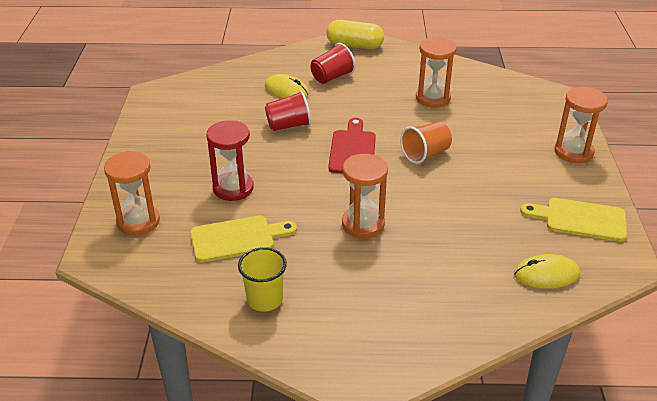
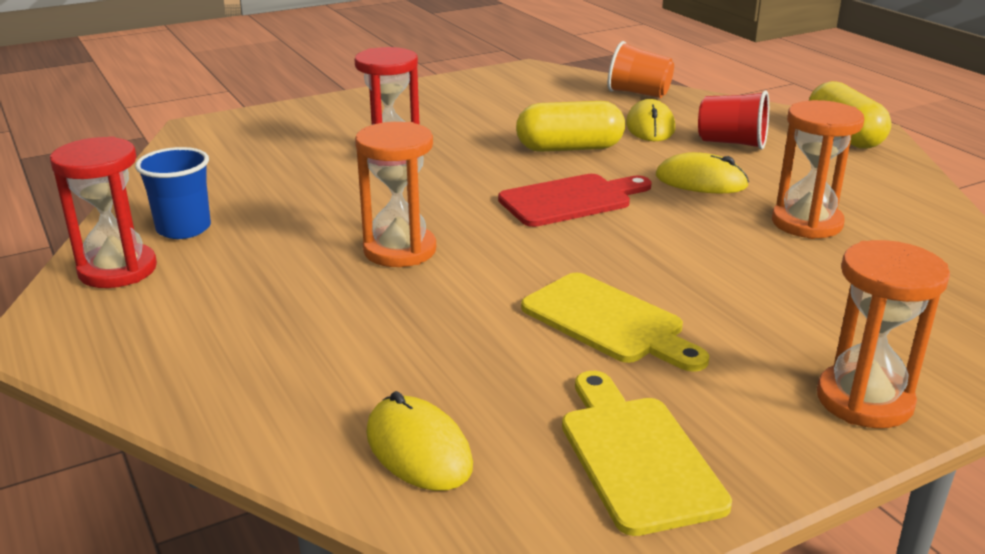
camera: 60 degrees right, 10 degrees down
orange hourglass [104,151,160,235] -> none
yellow cutting board [190,216,297,262] -> yellow cutting board moved to [521,273,709,372]
yellow cup [238,247,287,312] -> blue cup [135,147,211,239]
red cup [265,91,311,131] -> yellow capsule [516,101,625,152]
orange cup [400,122,452,164] -> orange cup moved to [607,41,674,98]
none -> red hourglass [50,136,157,288]
none -> yellow mouse [656,152,749,193]

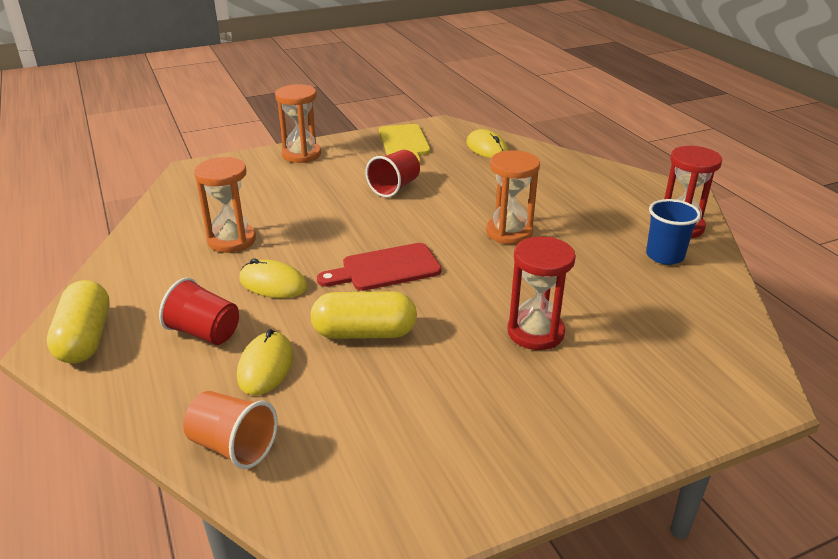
camera: 175 degrees left, 5 degrees up
yellow cutting board [521,273,709,372] -> red cup [365,150,420,197]

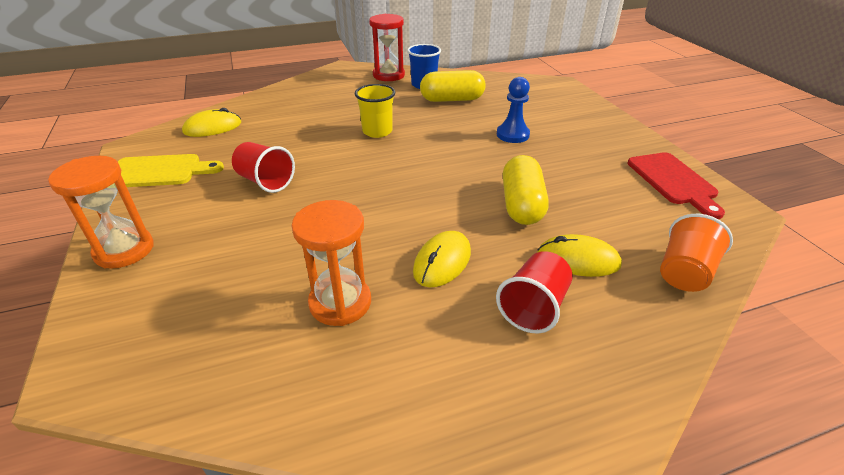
camera: 85 degrees left, 5 degrees up
yellow capsule [47,280,110,363] -> yellow capsule moved to [420,70,486,102]
red cutting board [317,243,442,291] -> red cutting board moved to [628,152,725,219]
orange hourglass [486,150,540,244] -> yellow cup [355,84,395,138]
red hourglass [507,237,576,350] -> blue pawn [497,77,530,143]

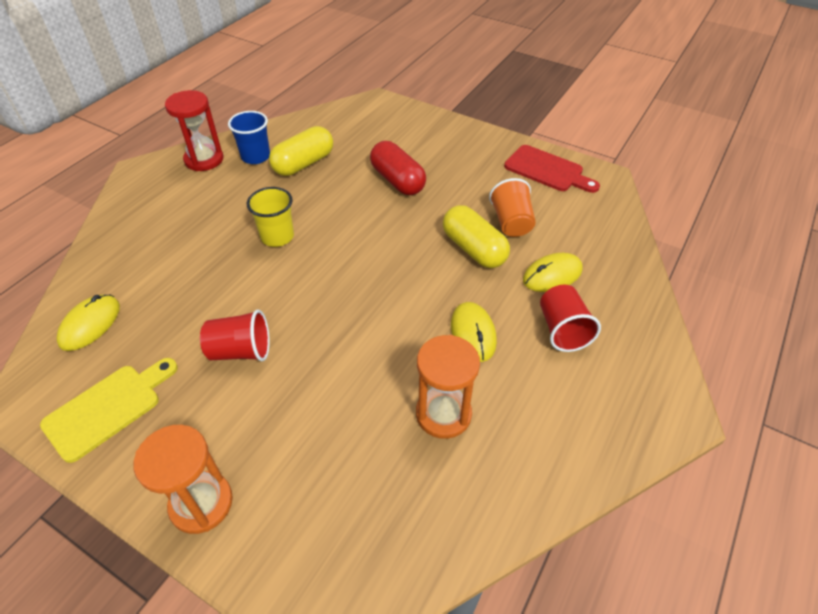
camera: 40 degrees left, 10 degrees up
blue pawn [497,77,530,143] -> red capsule [370,141,426,195]
orange cup [660,214,733,292] -> orange cup moved to [489,178,536,237]

